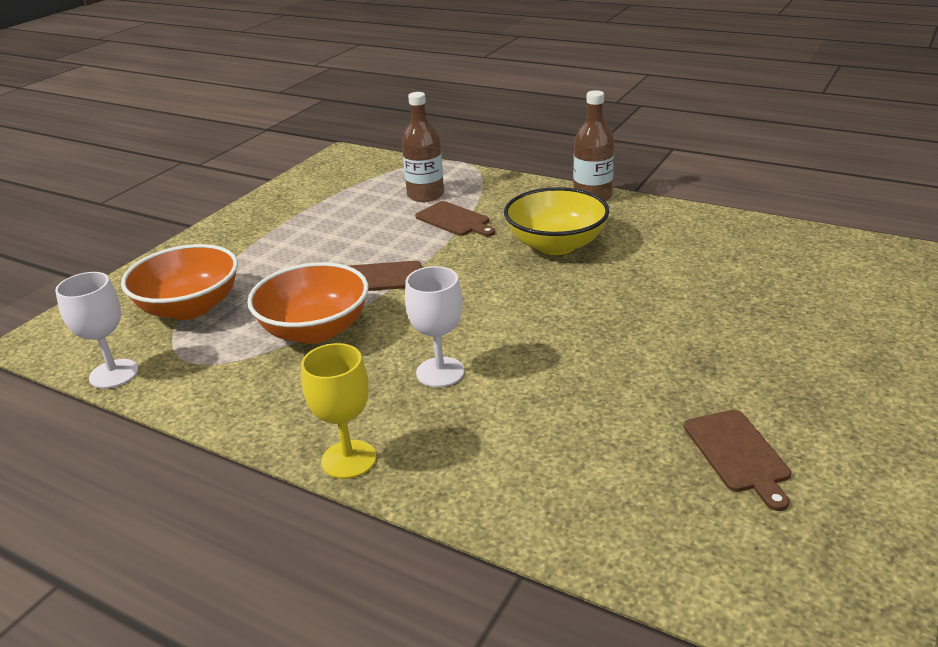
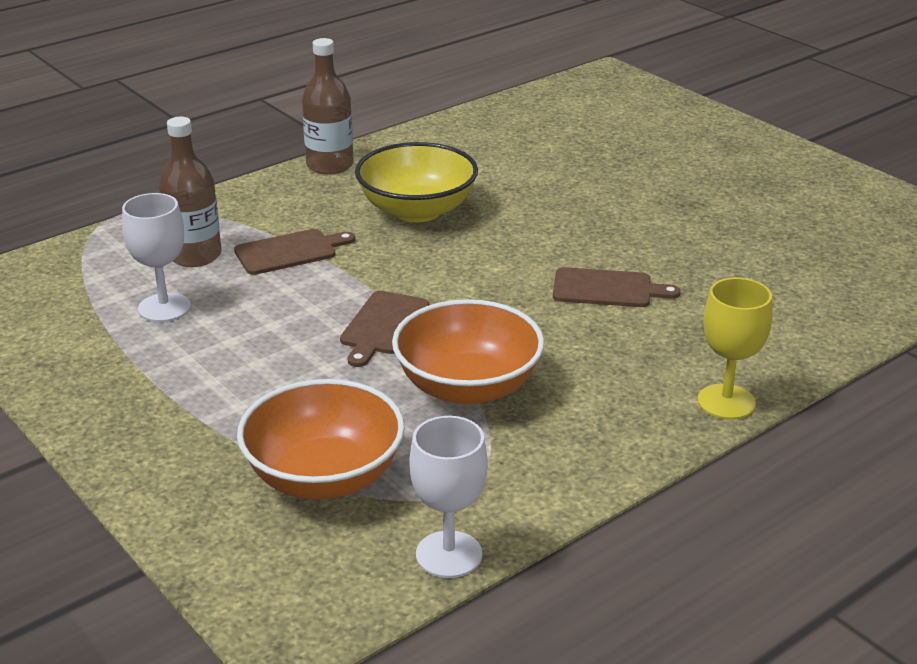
camera: 70 degrees left, 0 degrees up
white goblet [405,266,465,387] -> white goblet moved to [122,193,191,322]
brown cutting board [684,410,791,511] -> brown cutting board moved to [553,267,681,307]

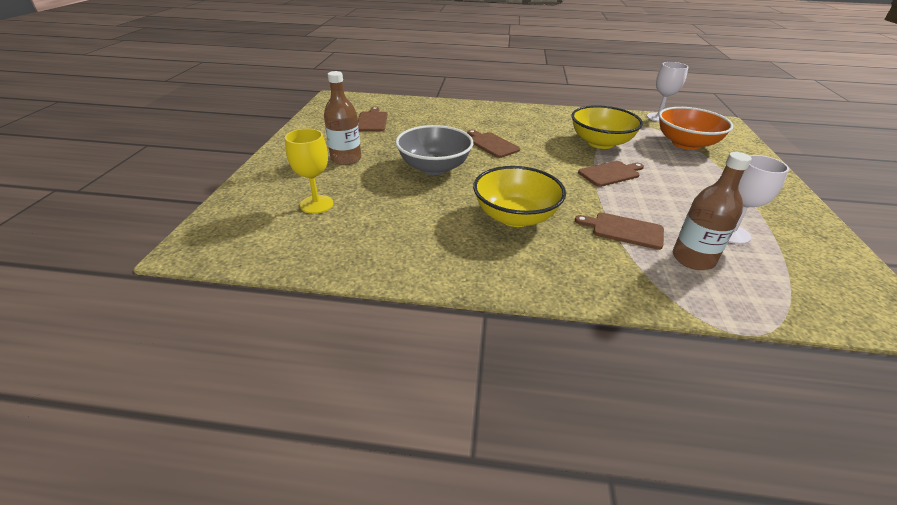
camera: 135 degrees left, 5 degrees up
brown bottle [302,38,354,175] -> brown bottle moved to [324,71,361,165]
orange bowl [392,299,544,405] -> yellow bowl [571,105,643,149]
yellow goblet [697,278,772,420] -> yellow goblet moved to [285,129,334,214]
none -> brown cutting board [358,107,387,131]
none -> grey bowl [395,125,473,175]

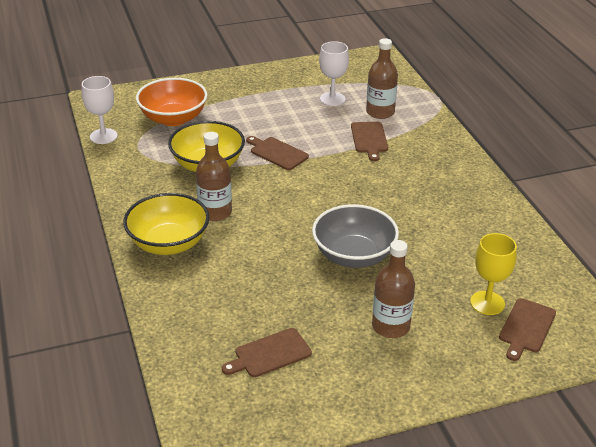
camera: 115 degrees left, 0 degrees up
brown cutting board [467,130,520,158] -> brown cutting board moved to [499,298,556,361]
yellow bowl [473,166,566,227] -> yellow bowl moved to [123,193,209,255]
none -> brown bottle [196,132,232,221]

